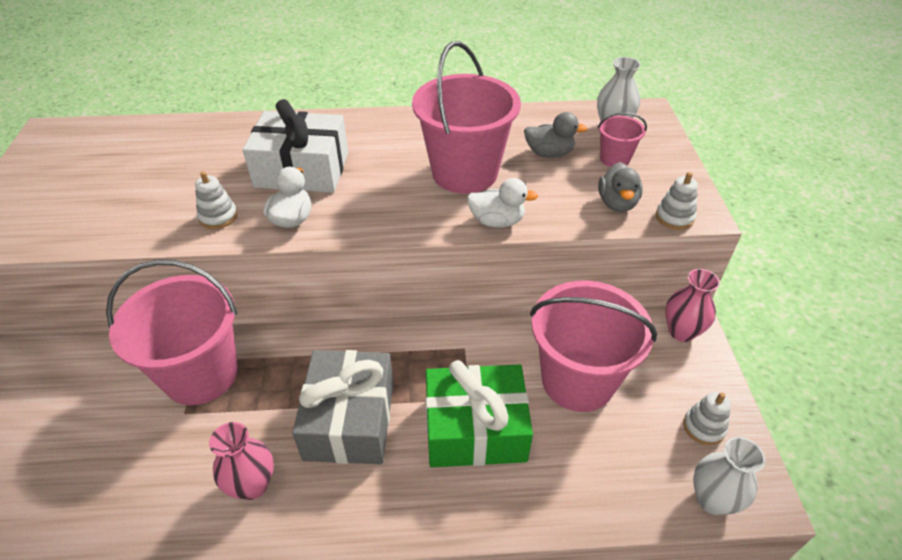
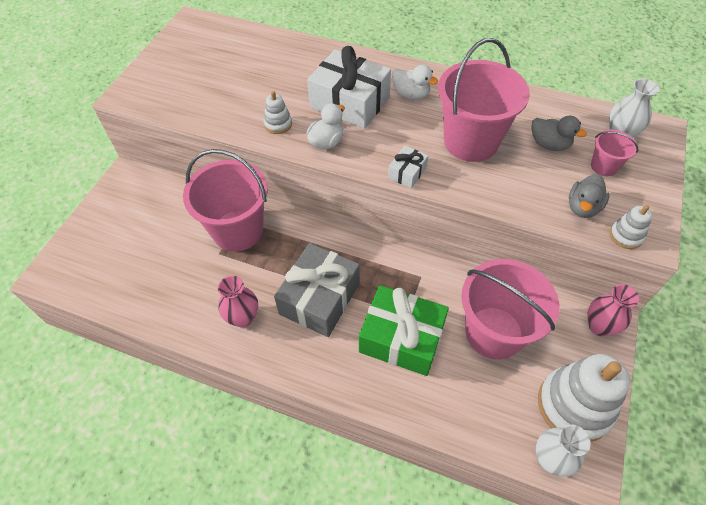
camera: 25 degrees right, 10 degrees up
white duck [467,178,538,228] -> white duck moved to [392,65,438,99]
white stacking toy [683,392,731,445] -> white stacking toy [538,354,630,442], size x2.22
none -> white gift [388,146,428,188]

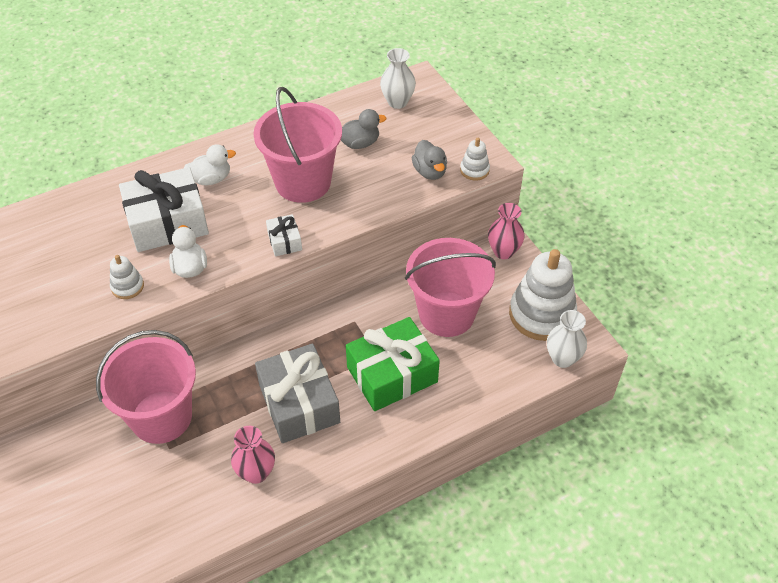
camera: 50 degrees left, 5 degrees down
pink bucket [591,130,639,176] -> none

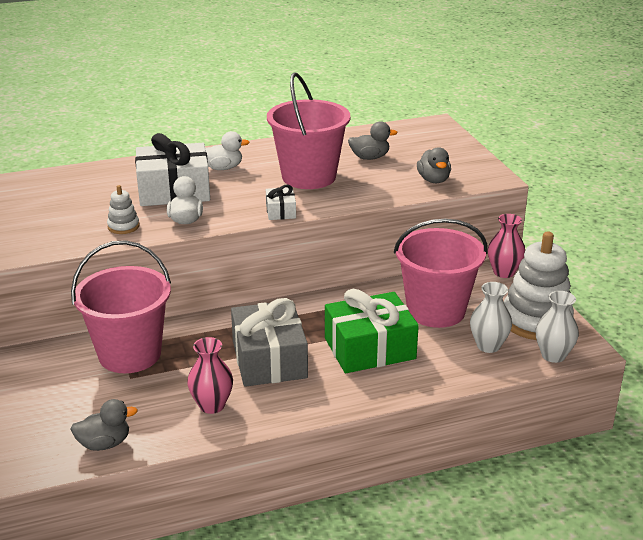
camera: 10 degrees right, 20 degrees down
white vase [380,48,416,109] -> white vase moved to [470,282,512,353]
white stacking toy [460,138,490,181] -> none
none -> grey duck [71,399,138,451]

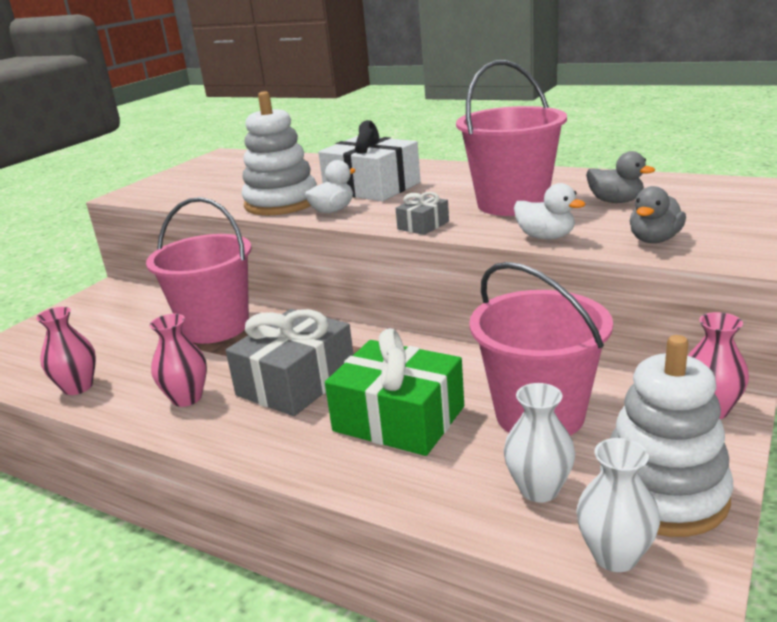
camera: 50 degrees right, 5 degrees down
grey duck [71,399,138,451] -> pink vase [36,307,96,395]
white stacking toy [107,185,140,234] -> white stacking toy [242,91,317,215], size x2.22
white duck [205,131,249,170] -> white duck moved to [514,183,586,239]
white gift [266,185,296,220] -> grey gift [396,192,449,235]

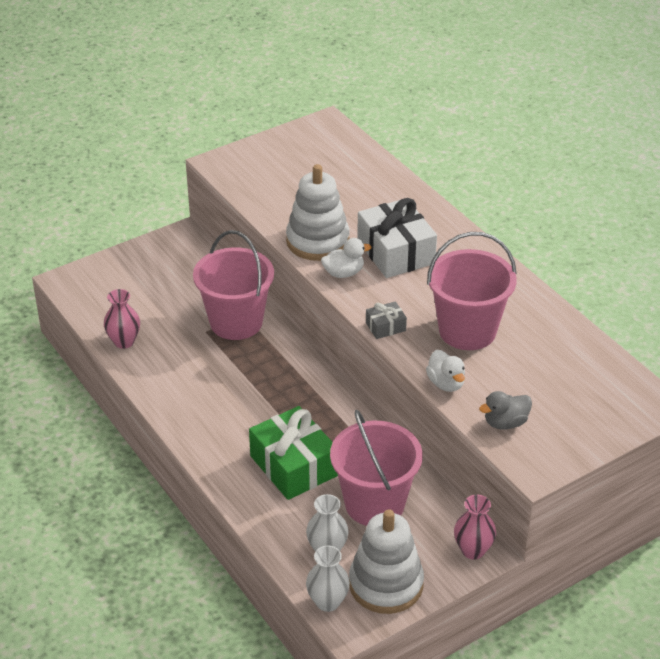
camera: 25 degrees right, 15 degrees up
pink vase [150,314,207,407] -> none
grey gift [226,309,354,416] -> none
grey duck [586,151,655,203] -> none

